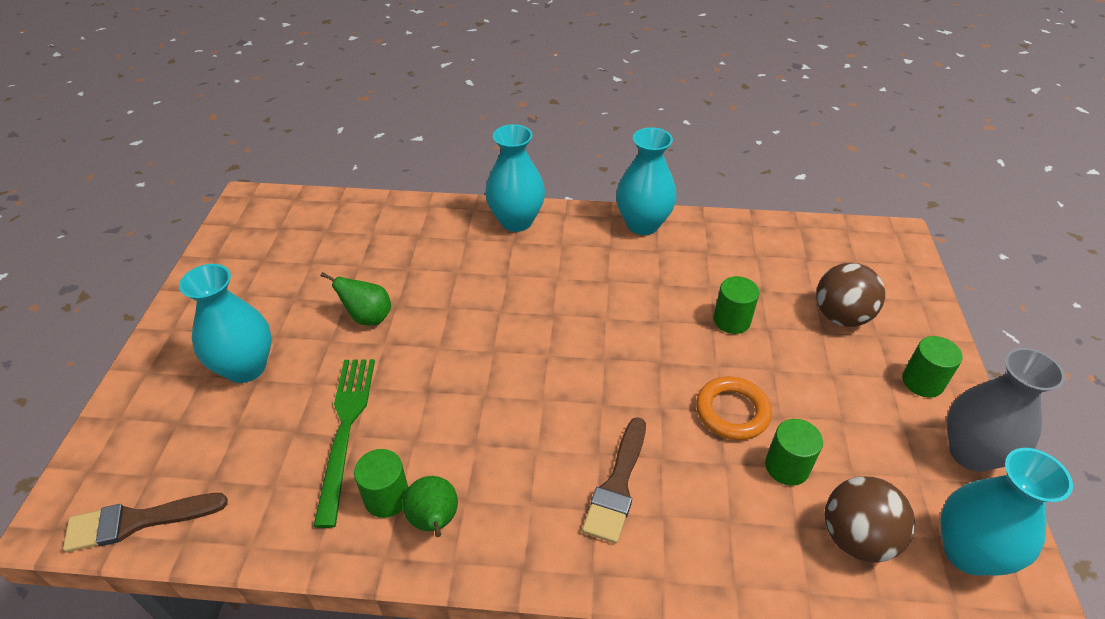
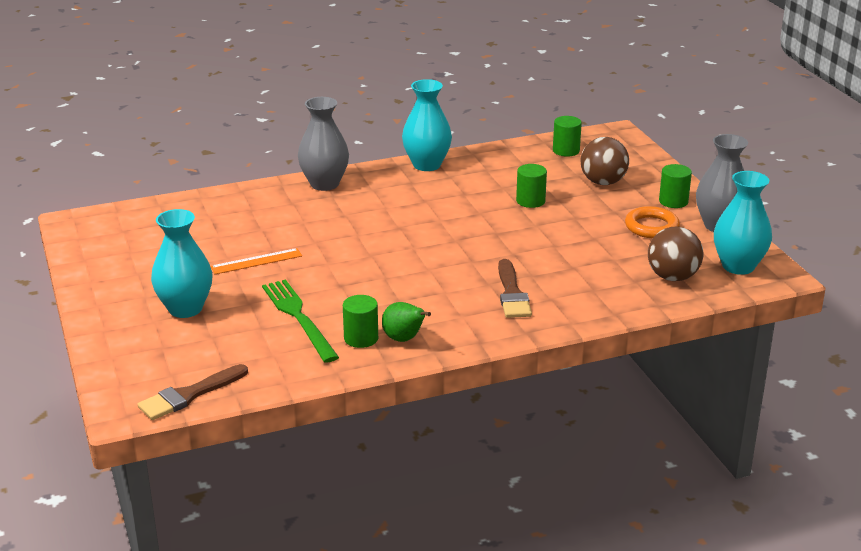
camera: 25 degrees left, 15 degrees down
green pear [321,272,391,325] -> orange ruler [211,248,302,274]
turquoise vase [485,124,545,232] -> grey vase [298,97,349,191]
orange ring [696,376,772,440] -> orange ring moved to [625,206,680,238]
green cylinder [765,419,823,486] -> green cylinder moved to [553,116,582,157]

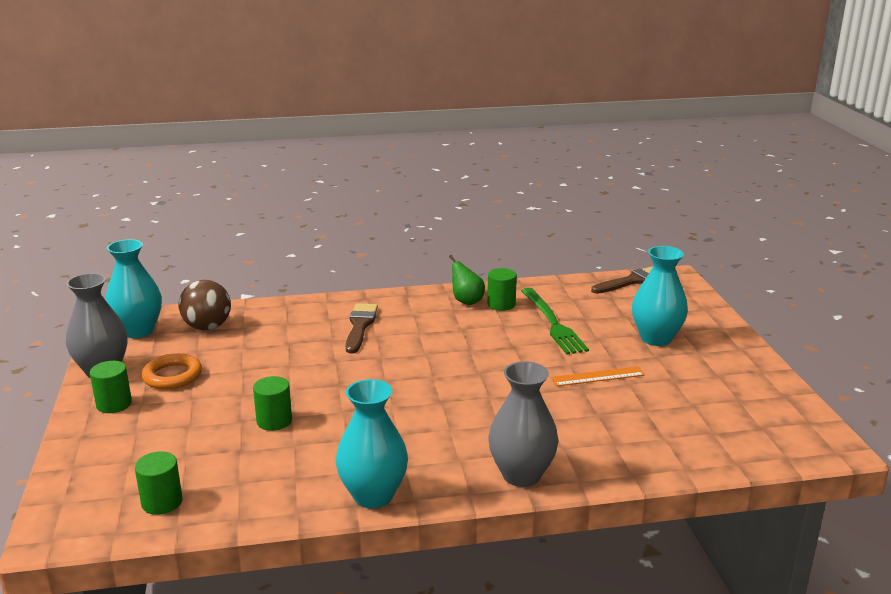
camera: 170 degrees left, 5 degrees down
brown ball [580,137,629,185] -> none

